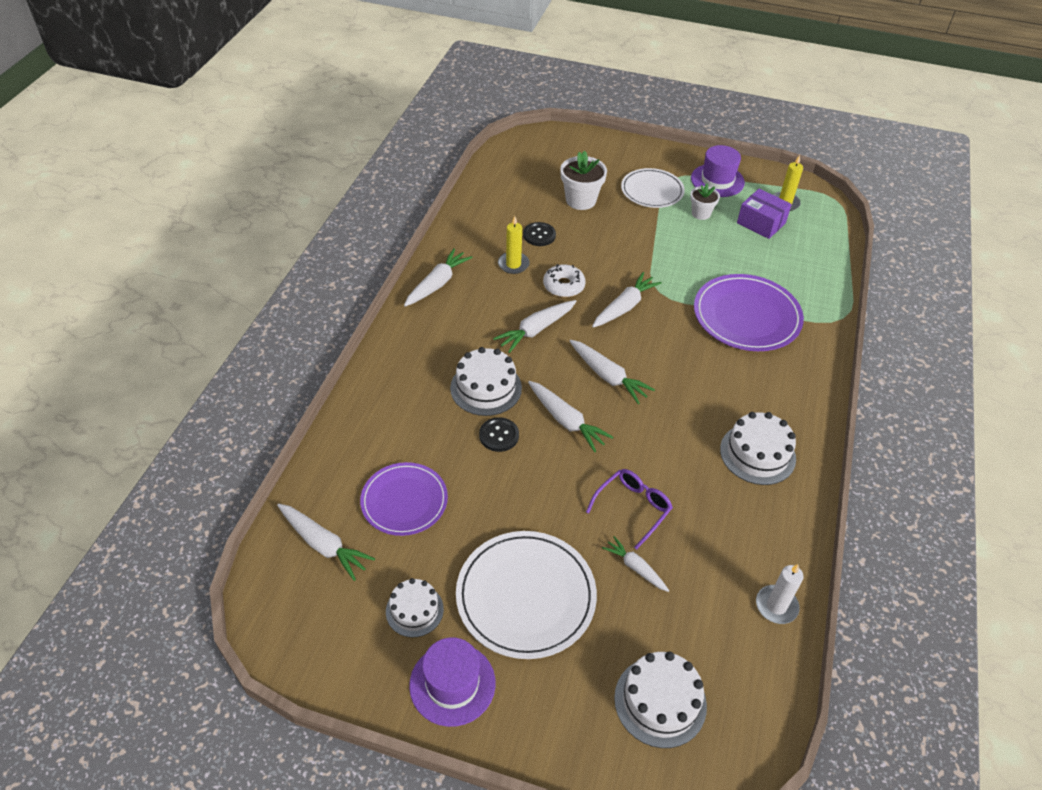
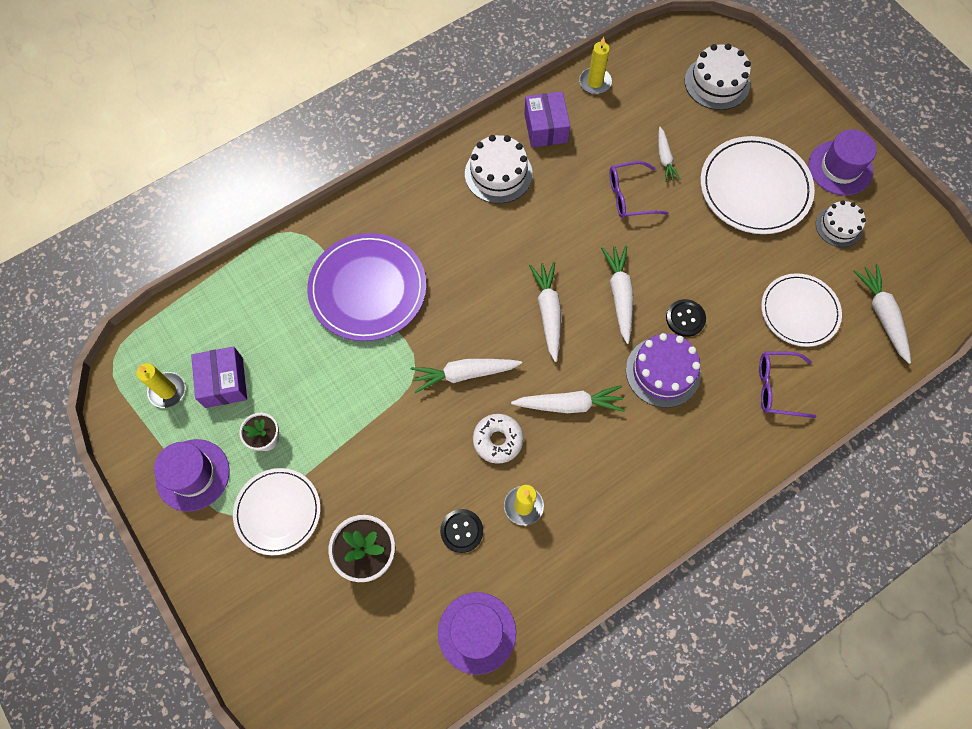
camera: 140 degrees left, 20 degrees up
purple plate [360,462,448,536] -> white plate [761,273,842,347]
white carrot [404,248,472,307] -> none
white cake [450,347,522,416] -> purple cake [626,333,701,408]
white candle [756,564,804,624] -> yellow candle [579,37,612,94]
none -> purple hat [438,592,516,675]
none -> purple box [524,92,570,147]
none -> purple glasses [759,352,816,418]

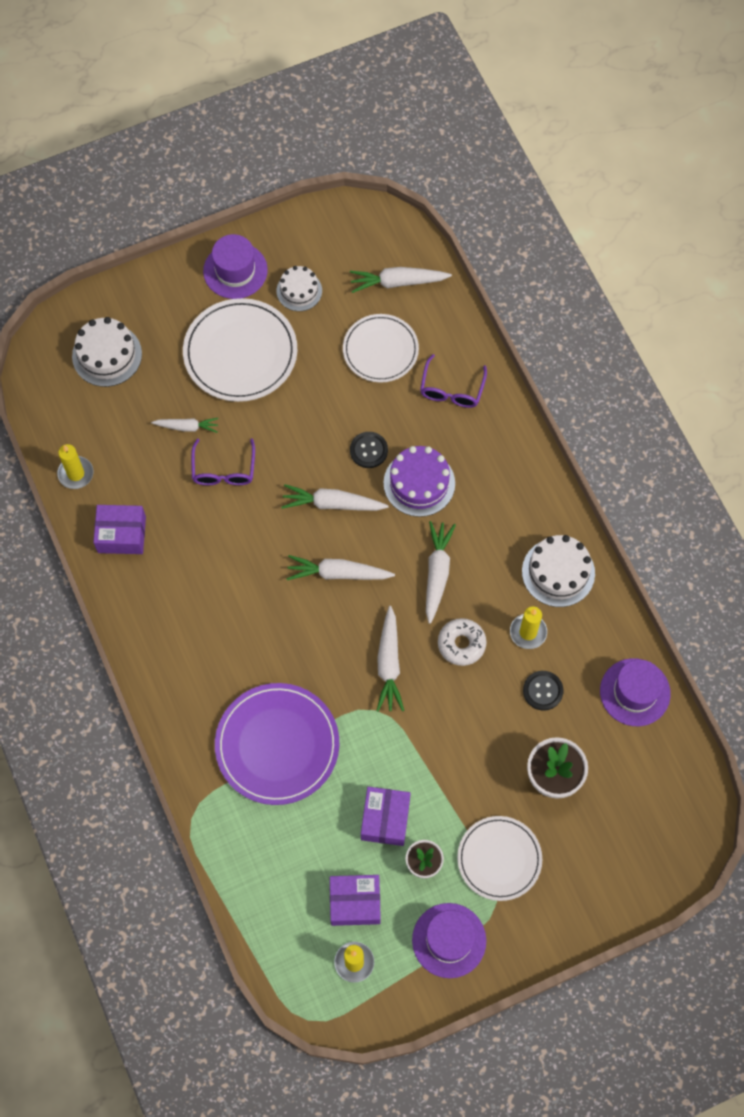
camera: 80 degrees left, 0 degrees up
white cake [465,135,533,204] -> white cake moved to [522,535,595,607]
none -> purple box [361,787,411,846]

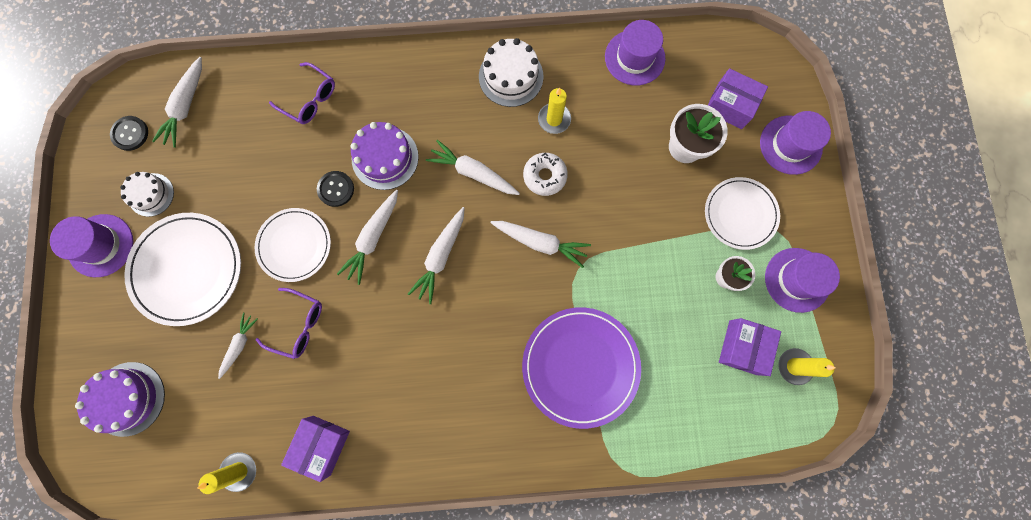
camera: 70 degrees left, 10 degrees up
white cake [72,317,142,387] -> purple cake [75,362,165,437]
white plate [343,314,419,382] -> white plate moved to [255,208,331,282]
purple box [361,787,411,846] -> purple box moved to [708,68,768,129]
black button [523,671,564,711] -> black button moved to [110,116,148,151]
none -> purple hat [760,111,831,175]

